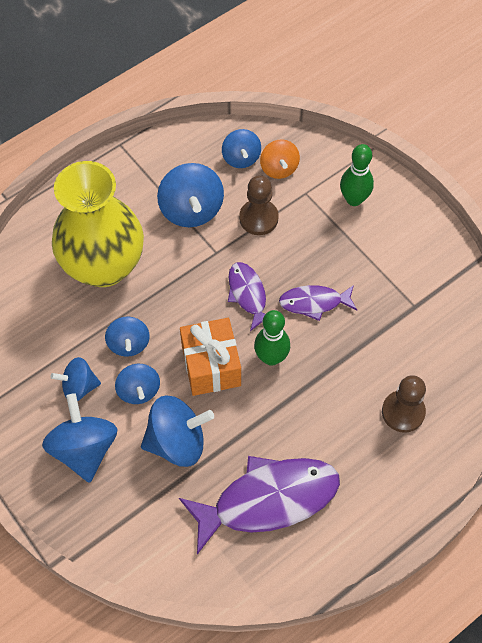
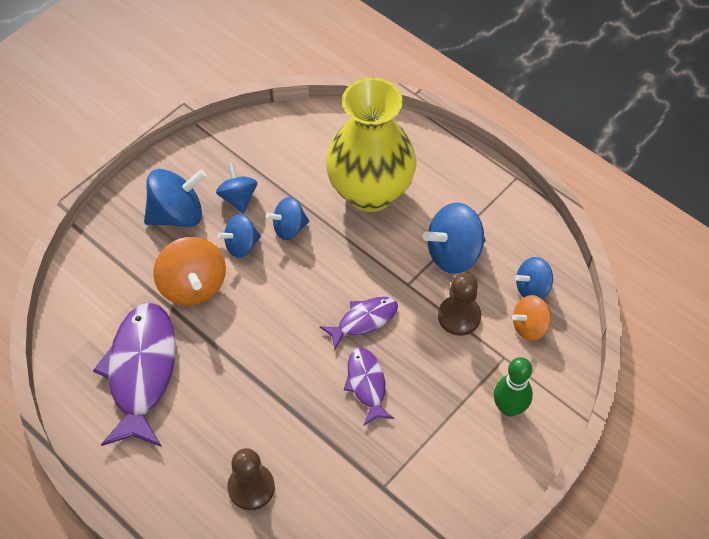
camera: 80 degrees right, 5 degrees down
blue spinning top [141,396,214,467] -> orange spinning top [153,237,226,305]
purple fish [179,456,340,554] -> purple fish turned 150 degrees counterclockwise [93,302,176,447]
orange gift [180,318,241,396] -> none
green bowling pin [254,310,290,366] -> none

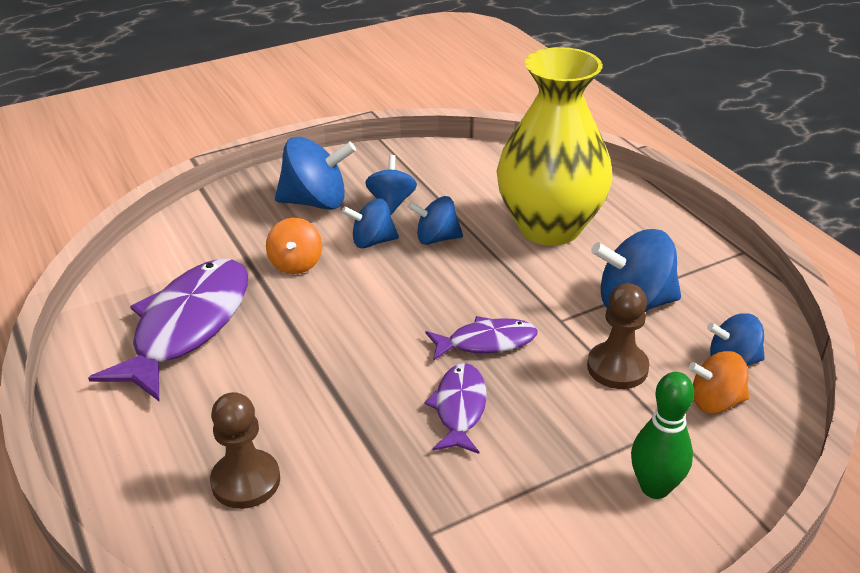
camera: 20 degrees right, 20 degrees down
orange spinning top [153,237,226,305] -> orange spinning top [266,218,322,274], size x0.62

